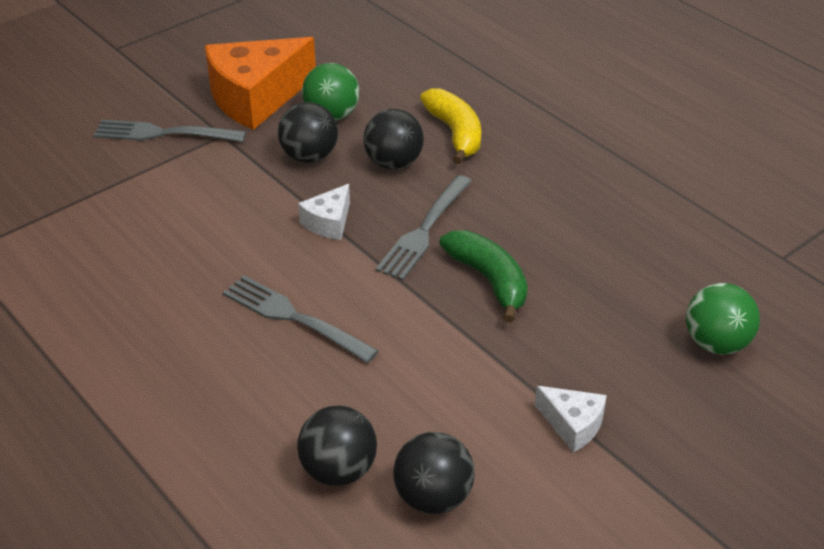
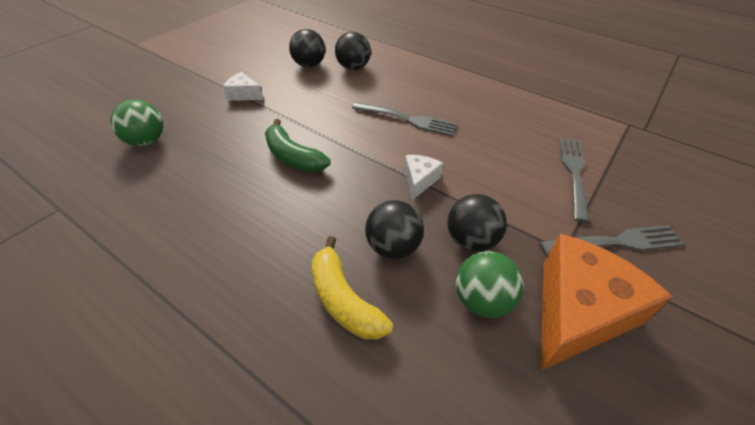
camera: 165 degrees right, 5 degrees up
grey fork [376,175,472,280] -> grey fork moved to [559,138,590,223]

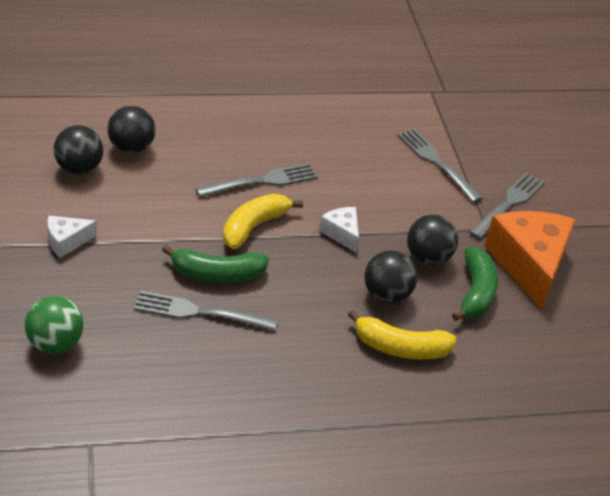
camera: 50 degrees left, 5 degrees down
green ball [456,251,524,318] -> green banana [452,247,498,321]
none -> grey fork [134,291,277,331]
none -> yellow banana [223,194,303,249]

